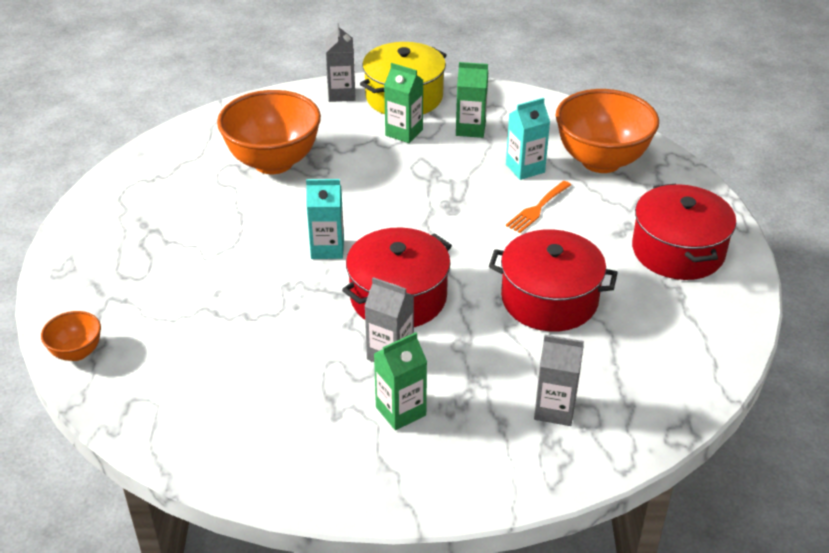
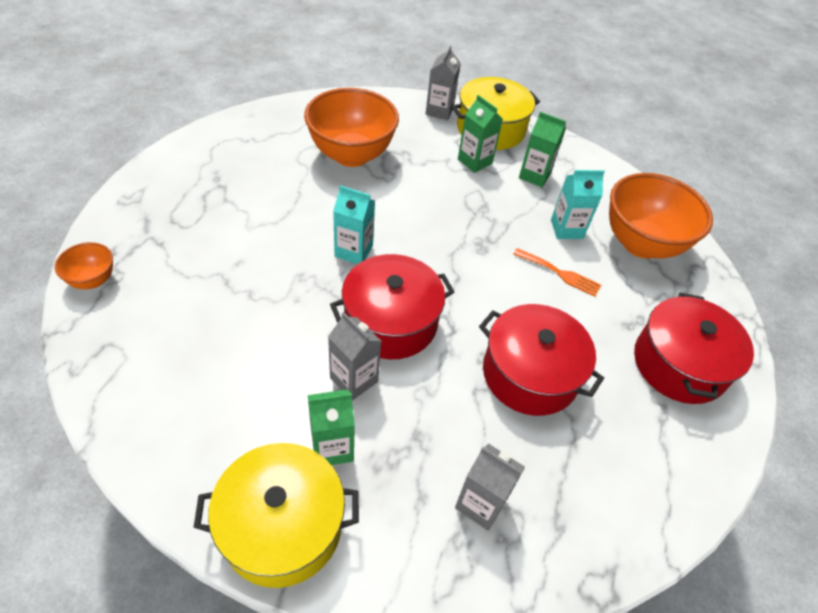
camera: 15 degrees right, 10 degrees up
orange fork [506,181,571,233] -> orange fork turned 120 degrees counterclockwise [513,248,601,297]
none -> yellow pot [193,443,359,588]

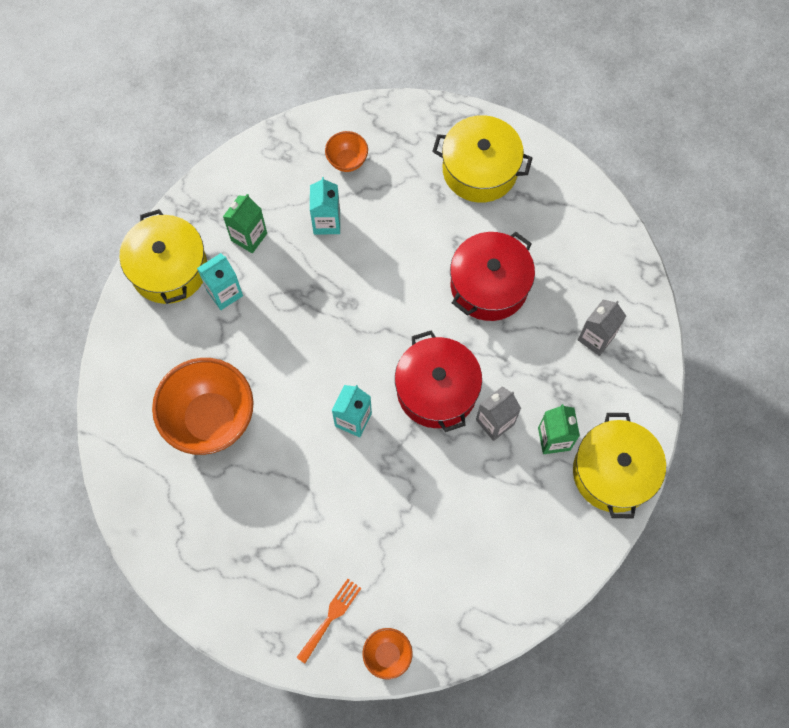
camera: 80 degrees left, 20 degrees up
grey carton [425,45,461,120] -> none
green carton [458,95,503,173] -> turquoise carton [197,253,243,310]
orange fork [513,248,601,297] -> orange fork moved to [296,579,362,664]
orange bowl [609,173,713,259] -> orange bowl [325,131,368,172], size x0.47
red pot [634,292,754,404] -> yellow pot [432,115,532,203]

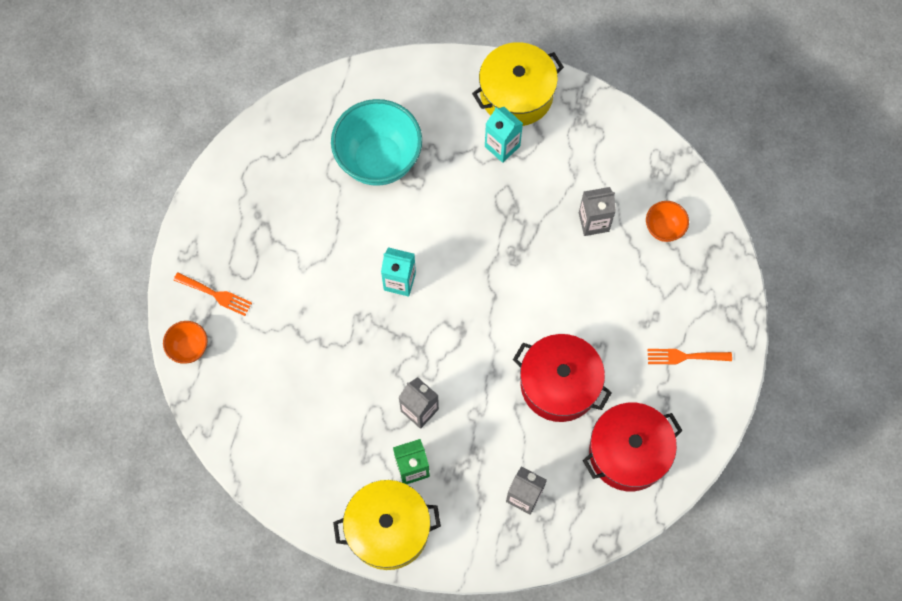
camera: 80 degrees right, 0 degrees up
orange bowl [152,358,254,455] -> turquoise bowl [331,99,422,186]
green carton [223,194,267,254] -> none
turquoise carton [310,177,340,235] -> grey carton [579,187,616,236]
red pot [395,330,482,432] -> red pot moved to [583,403,683,491]
yellow pot [432,115,532,203] -> orange fork [648,349,732,364]

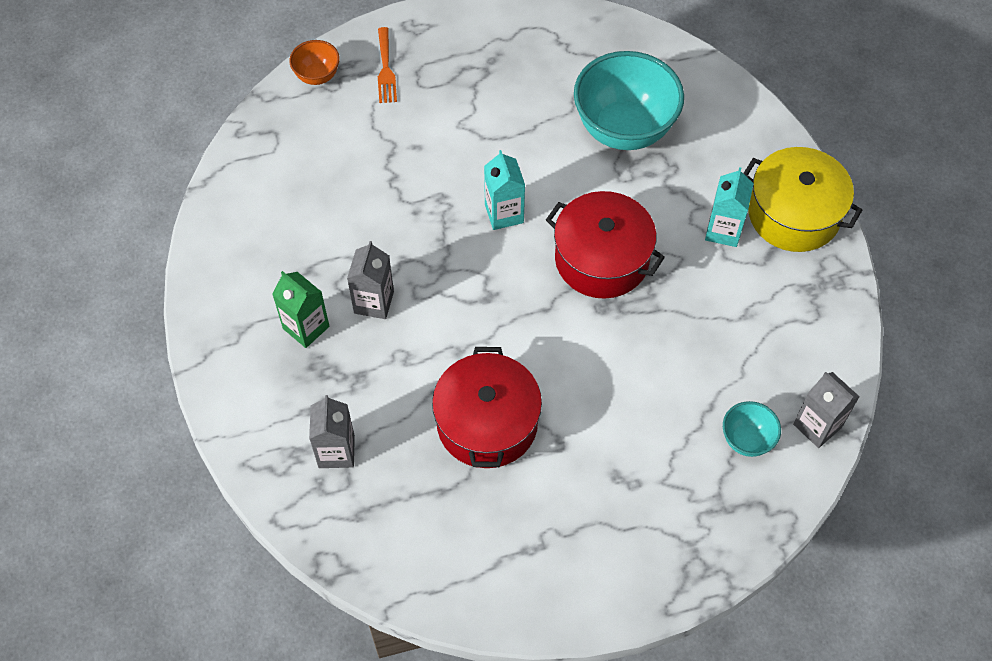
camera: 60 degrees right, 10 degrees down
yellow pot [333,480,441,570] -> none
grey carton [579,187,616,236] -> grey carton moved to [793,372,860,448]
red pot [583,403,683,491] -> red pot moved to [546,191,665,299]
orange bowl [646,201,689,242] -> turquoise bowl [723,401,781,457]
orange fork [648,349,732,364] -> none

